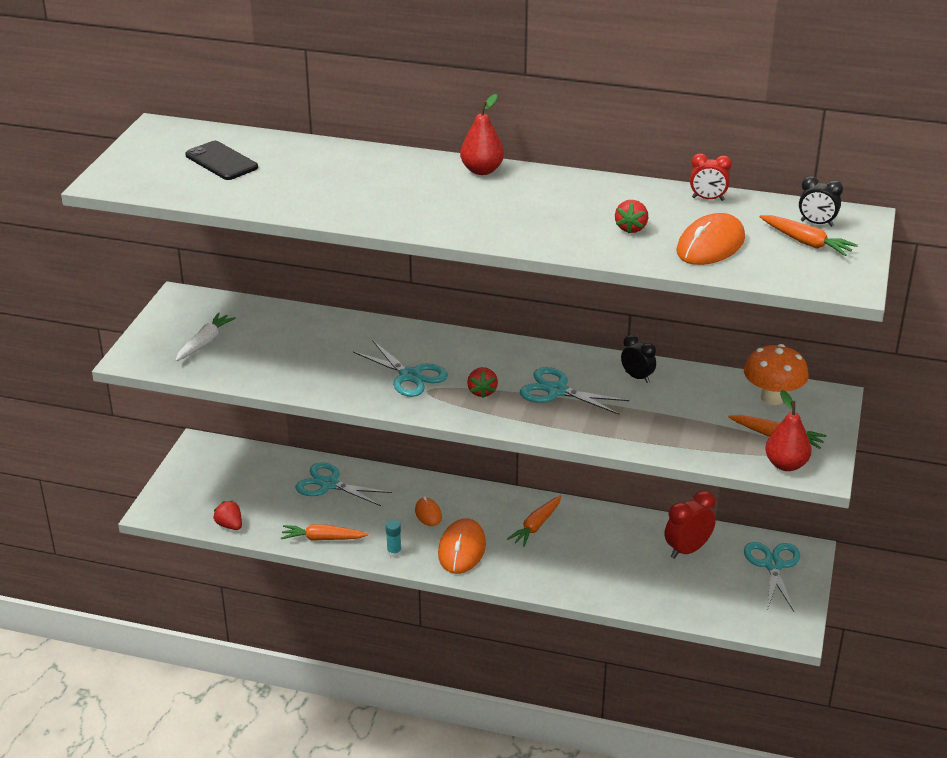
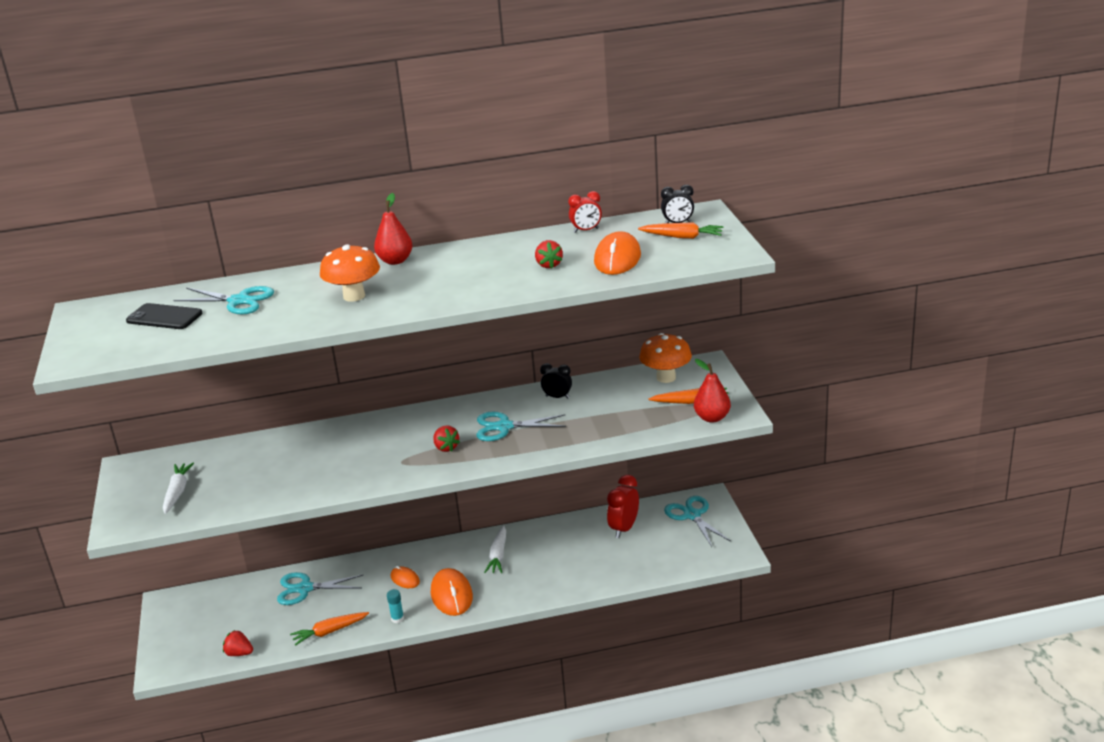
camera: 25 degrees left, 5 degrees down
turquoise scissors [353,340,448,397] -> turquoise scissors moved to [173,286,274,315]
orange carrot [507,495,561,547] -> white carrot [484,525,506,573]
none -> orange mushroom [320,244,380,302]

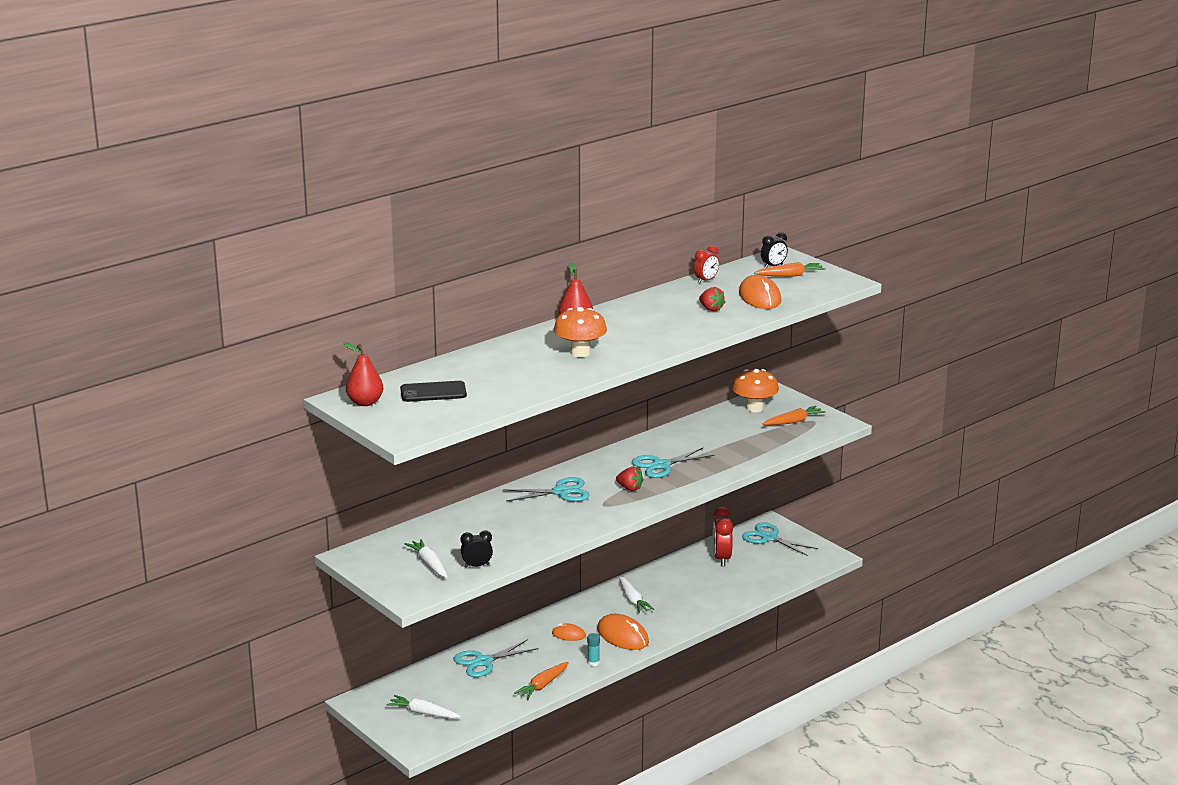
camera: 30 degrees left, 5 degrees down
turquoise scissors [173,286,274,315] -> turquoise scissors moved to [503,477,590,502]
red strawberry [223,630,253,656] -> none
black clock [540,363,572,398] -> black clock moved to [461,530,493,568]
red pear [694,359,731,423] -> red pear moved to [343,342,383,406]
none -> white carrot [387,695,461,719]

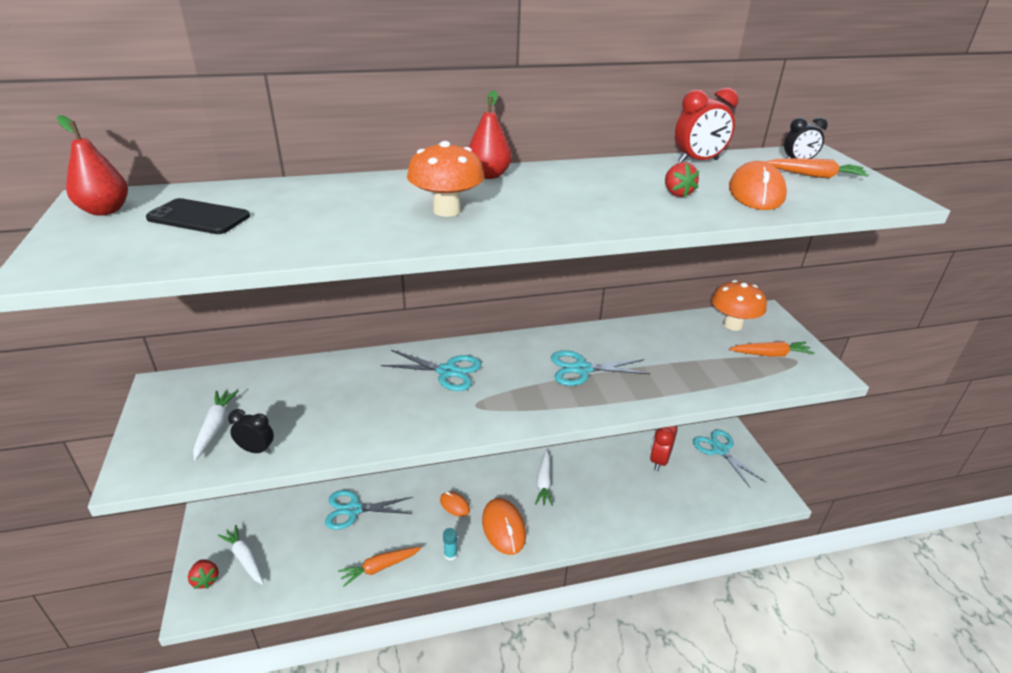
camera: 25 degrees right, 10 degrees up
red strawberry [616,467,644,491] -> red strawberry moved to [188,559,219,589]
red clock [694,246,719,284] -> red clock [675,88,738,163], size x1.56

